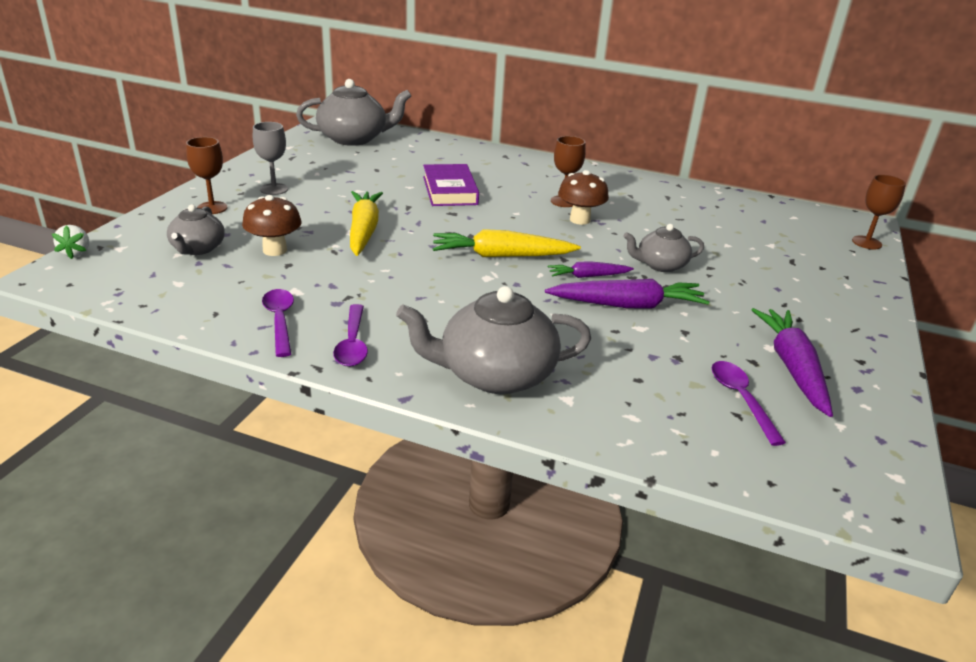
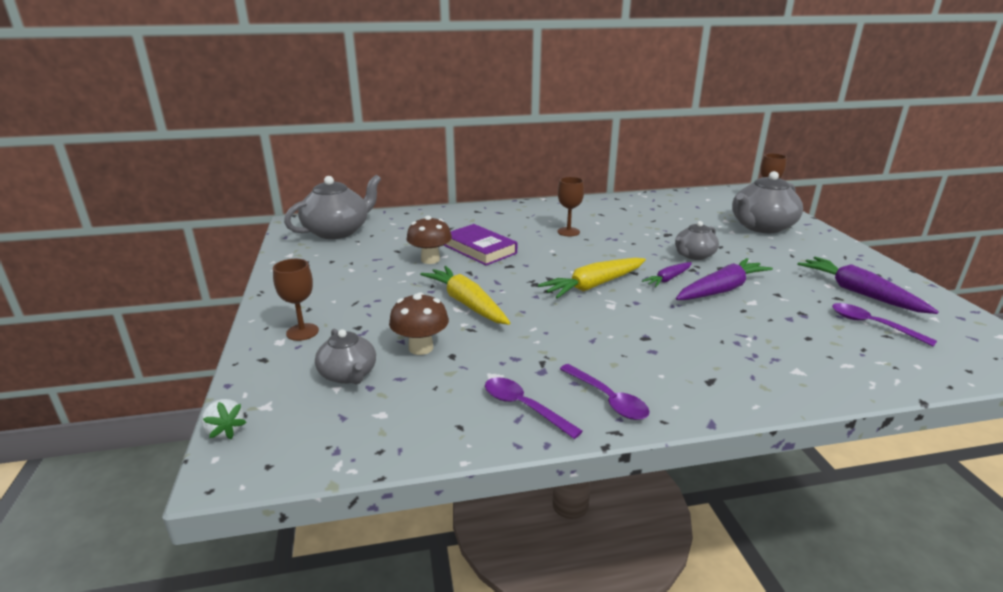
camera: 30 degrees left, 5 degrees down
grey goblet [253,122,288,195] -> none
grey teapot [396,286,591,394] -> grey teapot moved to [732,171,803,233]
brown mushroom [558,170,609,225] -> brown mushroom moved to [406,216,452,264]

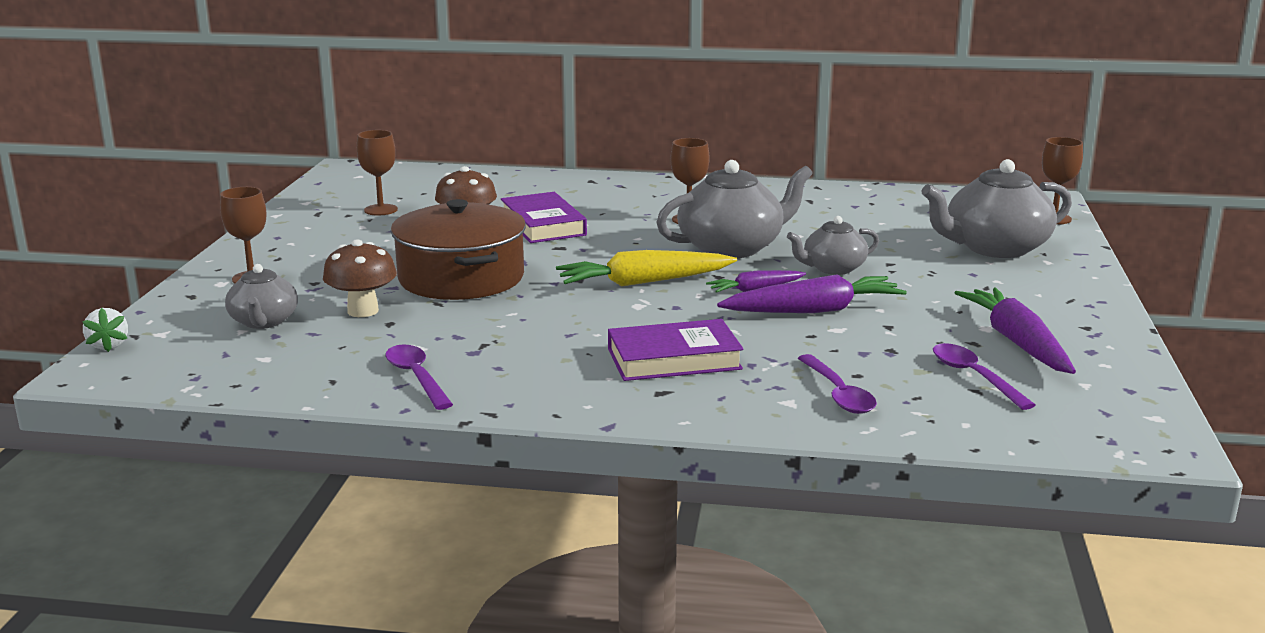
camera: 20 degrees right, 5 degrees down
grey teapot [284,175,381,239] -> grey teapot moved to [656,160,813,258]
yellow carrot [420,266,510,325] -> brown pot [390,199,526,300]
purple spoon [560,364,650,420] -> purple spoon moved to [798,354,877,414]
none -> brown goblet [357,130,398,216]
none -> purple book [608,319,744,381]

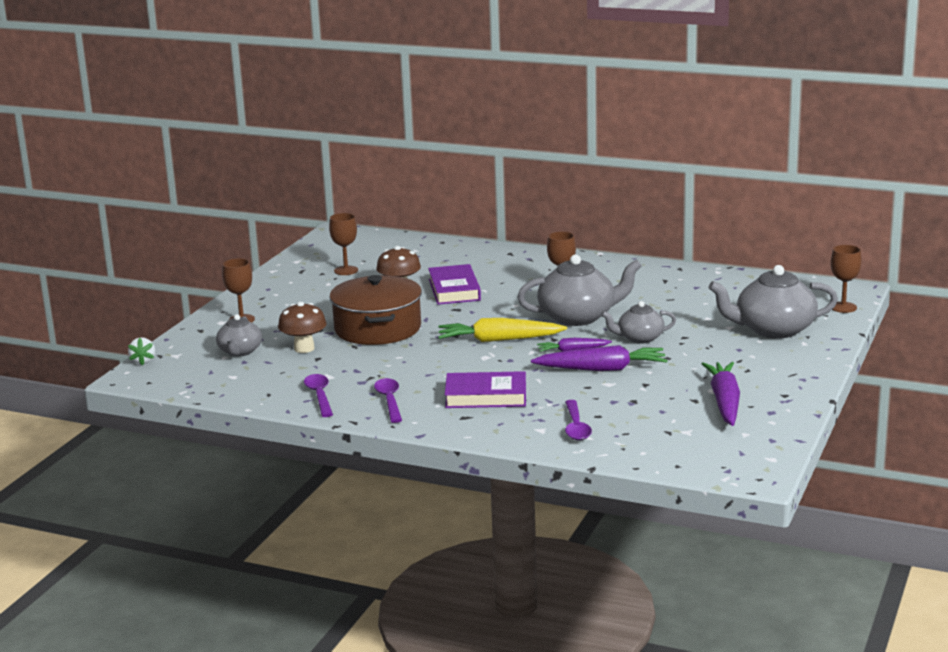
camera: 15 degrees right, 0 degrees up
purple spoon [933,343,1035,410] -> purple spoon moved to [374,378,402,423]

